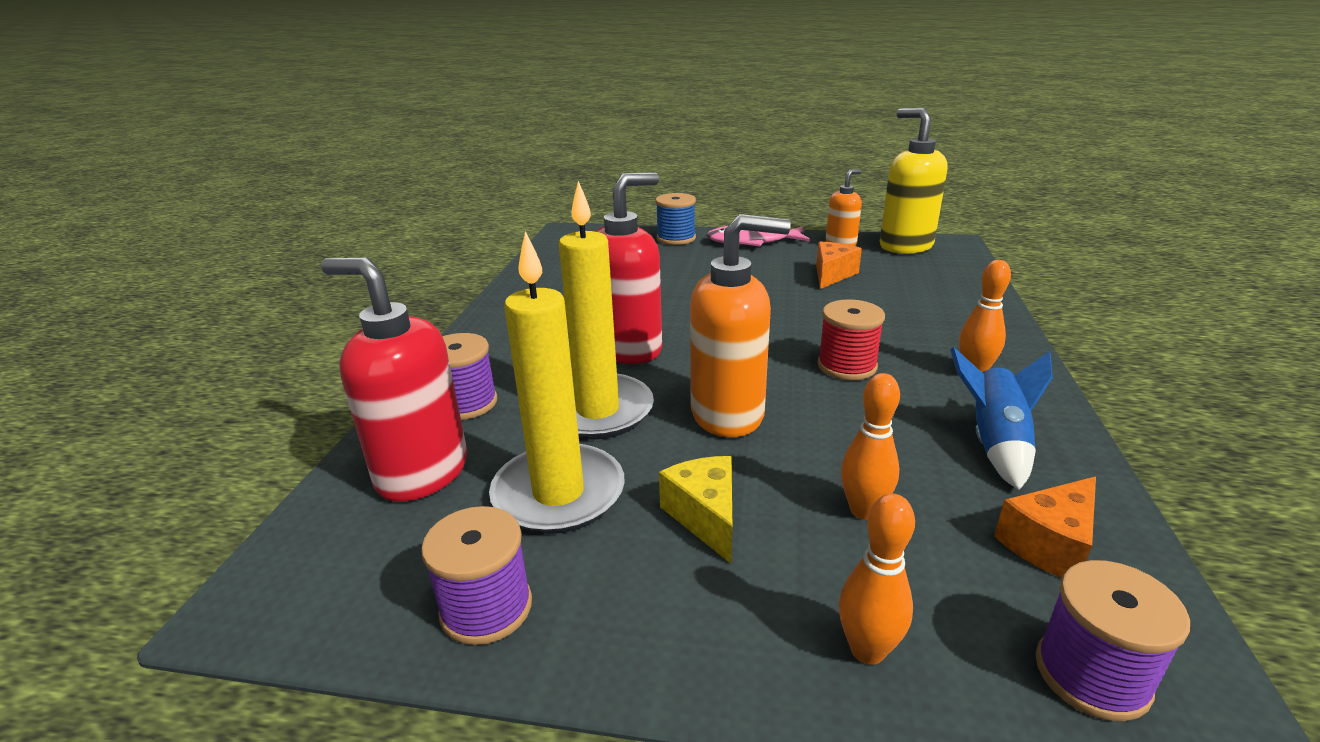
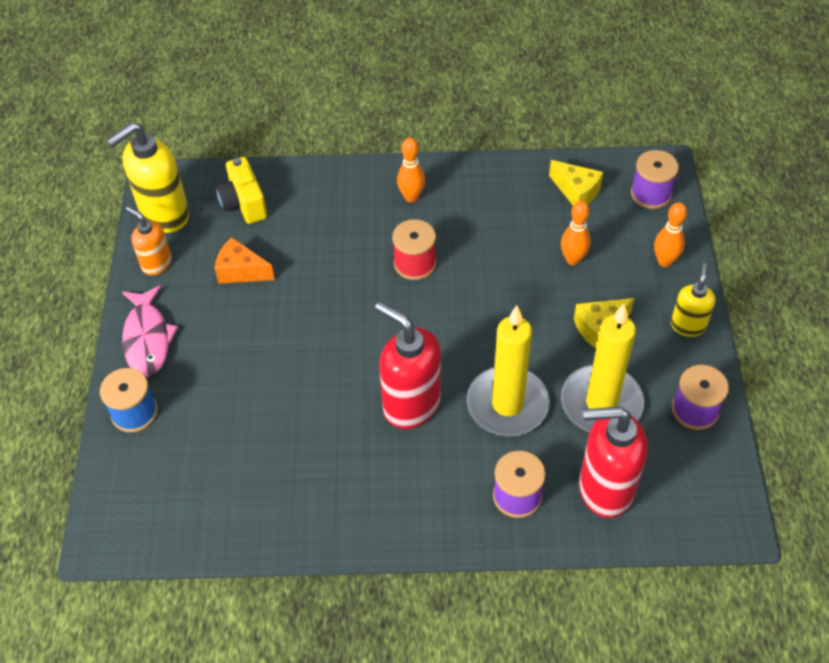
camera: 100 degrees left, 25 degrees up
red soap dispenser [321,258,467,502] -> red soap dispenser turned 75 degrees clockwise [579,407,648,518]
orange soap dispenser [690,214,791,437] -> none
blue rocket [950,347,1053,490] -> none
orange cheese [994,477,1096,578] -> yellow cheese [549,160,603,205]
none -> yellow camera [216,157,267,224]
none -> yellow soap dispenser [671,263,716,337]

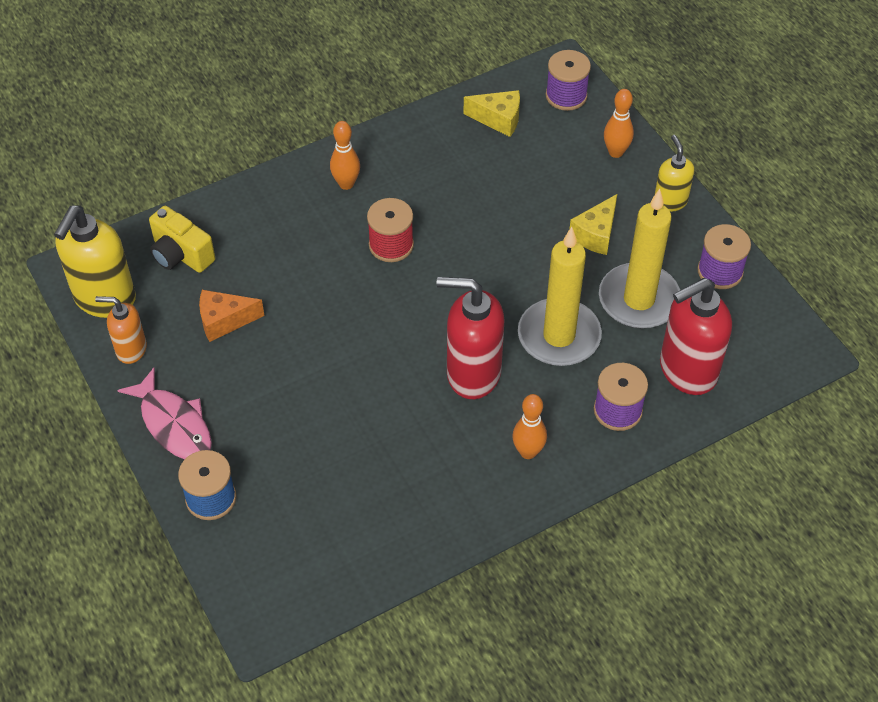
camera: 30 degrees left, 0 degrees up
orange bowling pin [561,201,591,265] -> orange bowling pin moved to [512,394,547,459]

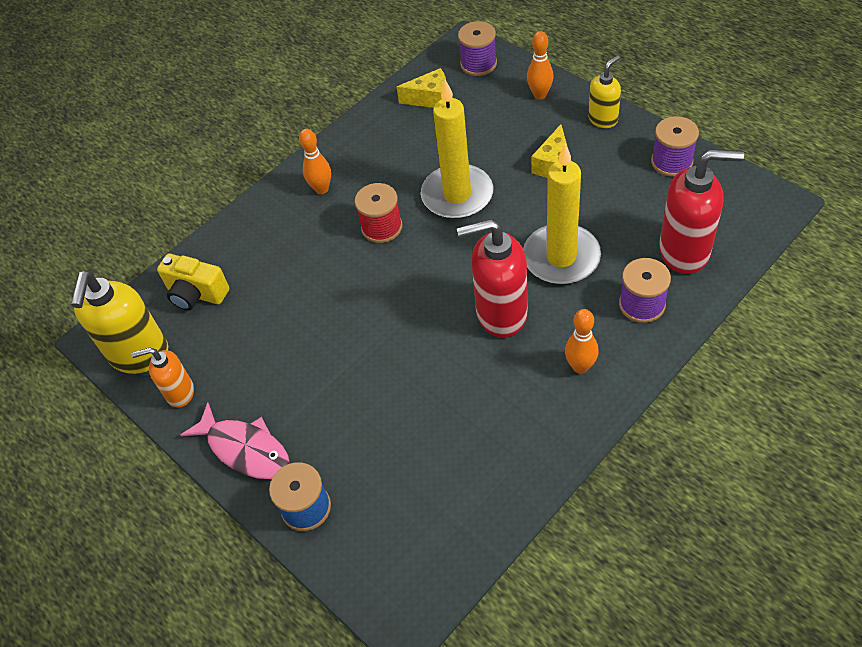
camera: 10 degrees left, 0 degrees up
orange cheese [199,290,265,342] -> none
yellow candle [599,189,680,329] -> yellow candle moved to [421,80,493,219]
yellow soap dispenser [654,135,694,212] -> yellow soap dispenser turned 75 degrees clockwise [588,55,621,128]
red soap dispenser [660,278,732,395] -> red soap dispenser turned 135 degrees counterclockwise [659,149,744,274]

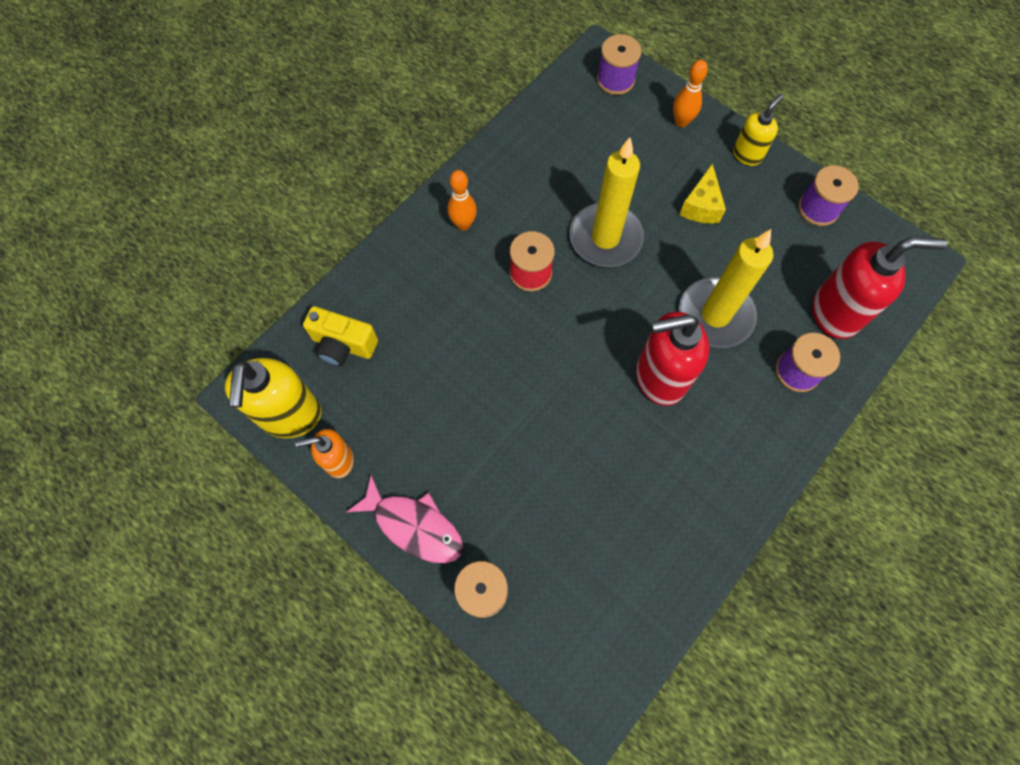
camera: 10 degrees left, 15 degrees up
yellow cheese [396,68,446,108] -> none
orange bowling pin [565,309,599,374] -> none

